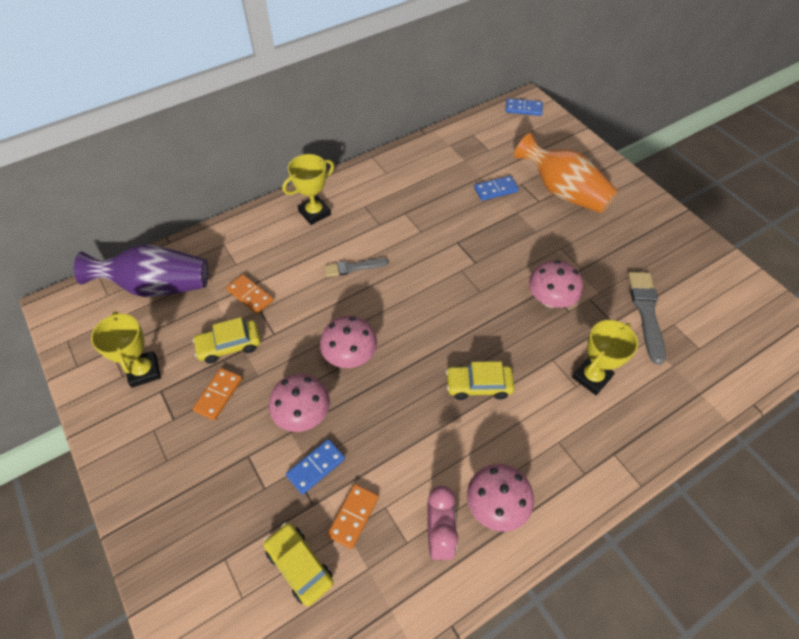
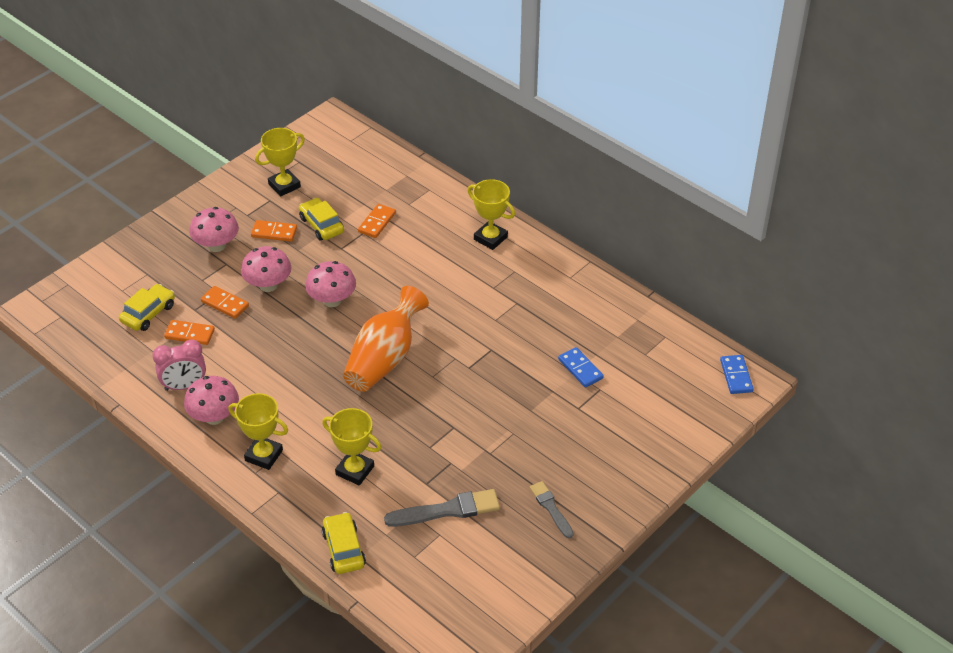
camera: 75 degrees right, 10 degrees down
purple vase [74,244,208,297] -> none
blue domino [286,439,345,495] -> orange domino [201,286,249,319]
grey brush [324,258,388,277] -> grey brush moved to [530,481,574,538]
yellow car [446,361,514,400] -> yellow car moved to [322,512,366,574]
orange vase [514,133,618,213] -> orange vase moved to [343,286,429,392]
pink mushroom [529,260,583,308] -> pink mushroom moved to [189,207,239,252]
none -> yellow trophy [228,393,288,470]

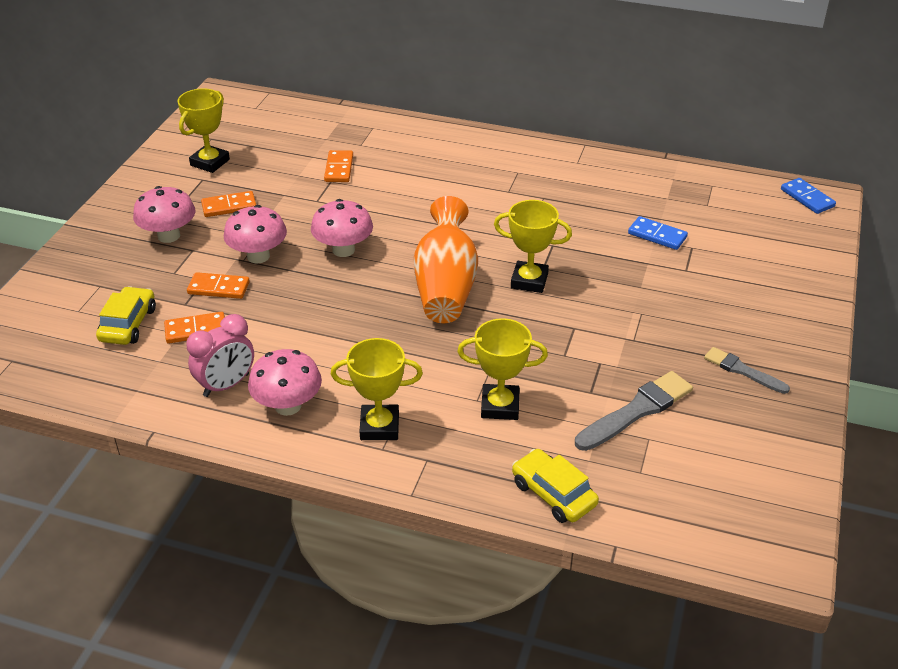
camera: 25 degrees left, 5 degrees down
yellow car [299,198,344,241] -> none
yellow trophy [468,179,515,250] -> yellow trophy moved to [494,200,572,293]

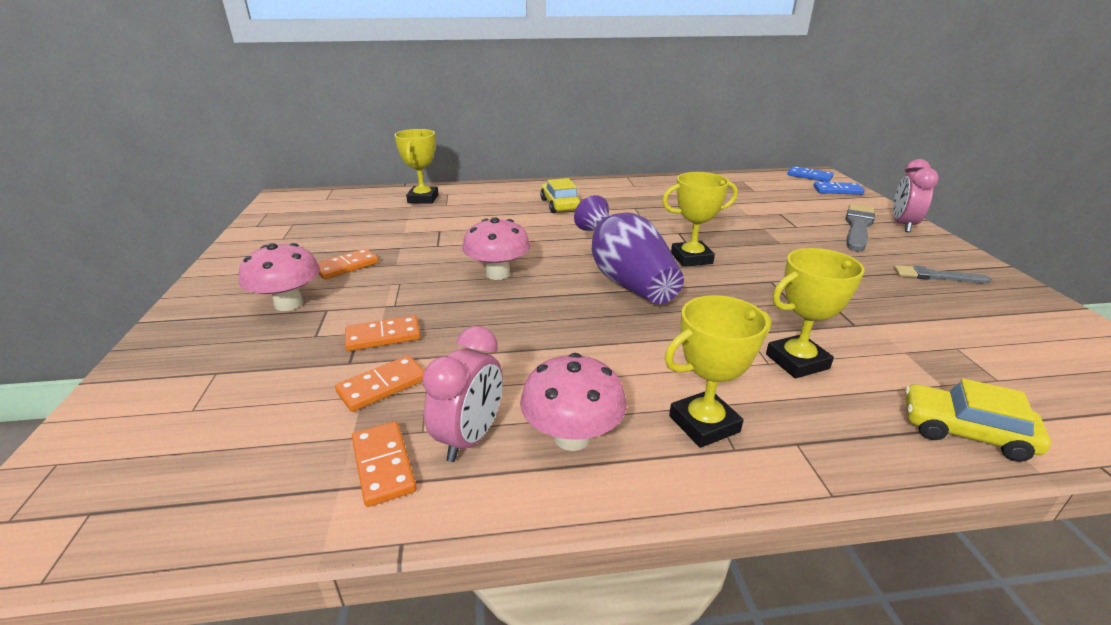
camera: 25 degrees left, 10 degrees down
yellow car [96,286,156,345] -> yellow car moved to [540,178,581,213]
yellow trophy [177,88,230,173] -> yellow trophy moved to [394,129,439,204]
pink mushroom [224,205,287,263] -> none
orange domino [324,150,353,182] -> orange domino moved to [352,421,417,507]
orange vase [414,196,478,323] -> purple vase [574,195,684,304]
grey brush [575,371,693,451] -> grey brush moved to [846,204,875,252]
blue domino [628,216,688,250] -> blue domino moved to [813,182,864,195]
none -> pink clock [893,159,939,232]

